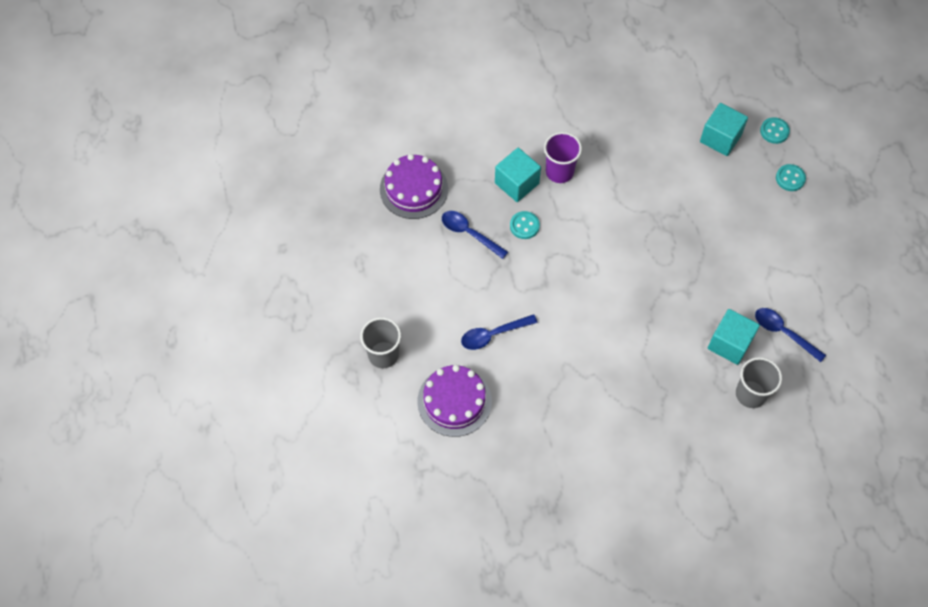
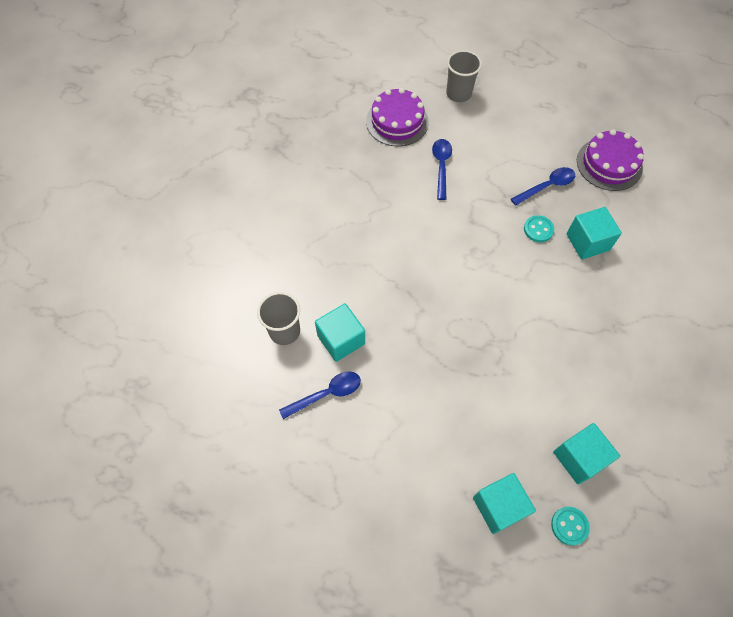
camera: 115 degrees right, 0 degrees up
purple cup [544,132,582,183] -> none
turquoise button [776,164,806,191] -> turquoise cube [473,473,536,534]

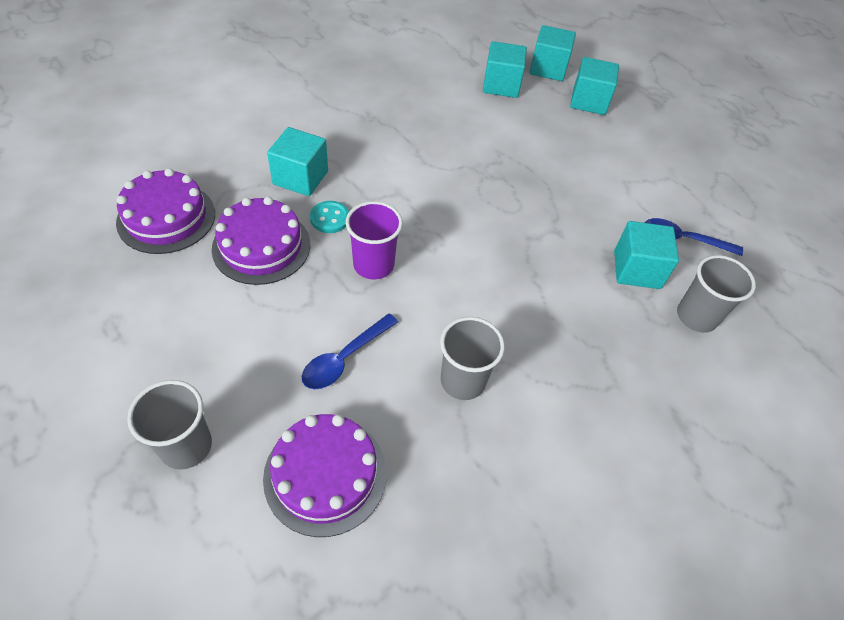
camera: 145 degrees left, 10 degrees down
blue spoon [511,167,575,206] -> purple cake [212,197,310,285]
turquoise button [551,507,590,546] -> turquoise cube [530,25,576,81]
none -> purple cup [346,201,403,279]
none -> grey cup [440,317,505,400]

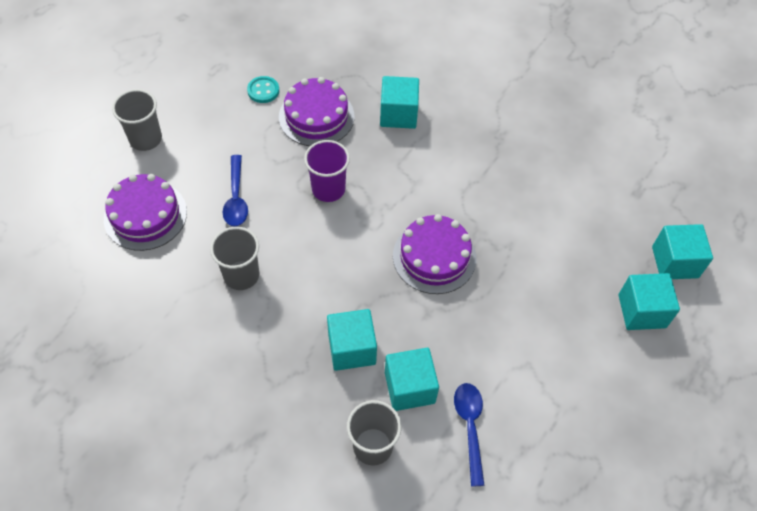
camera: 75 degrees right, 5 degrees up
purple cake [116,168,215,254] -> purple cake moved to [393,214,476,294]
blue spoon [302,314,398,389] -> blue spoon turned 120 degrees counterclockwise [223,155,248,226]
turquoise button [310,201,349,233] -> turquoise button moved to [247,76,279,103]
turquoise cube [483,41,527,98] -> turquoise cube moved to [327,309,377,371]

